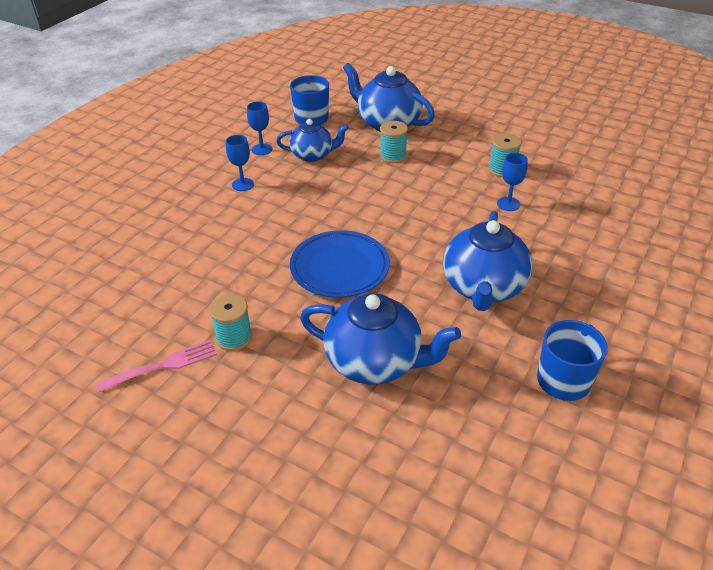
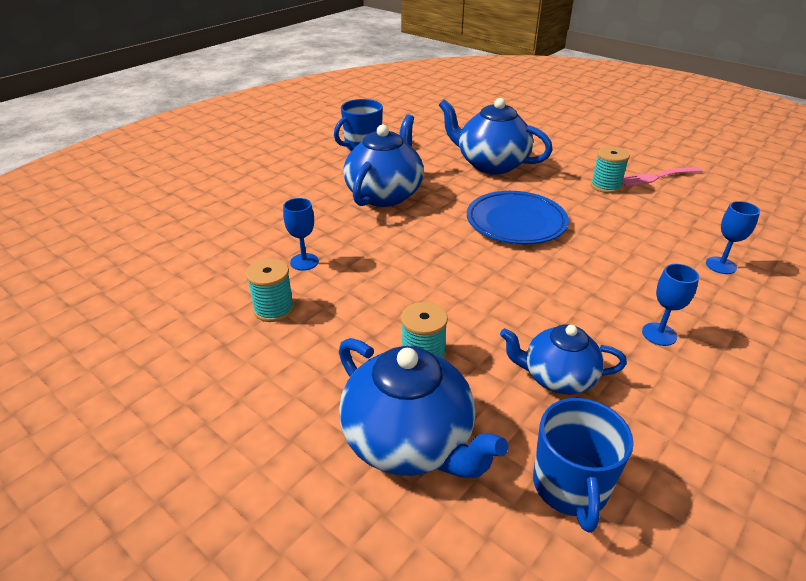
camera: 170 degrees left, 5 degrees down
blue goblet [247,101,272,155] -> blue goblet moved to [706,201,760,274]

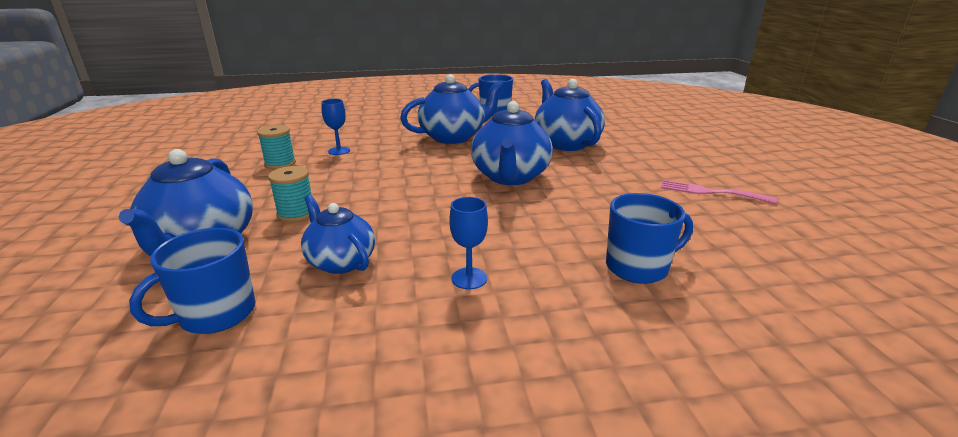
camera: 40 degrees right, 10 degrees down
blue plate [467,191,569,244] -> blue teapot [471,101,553,185]
turquoise spool [591,146,630,193] -> none
blue goblet [706,201,760,274] -> blue mug [606,193,693,284]

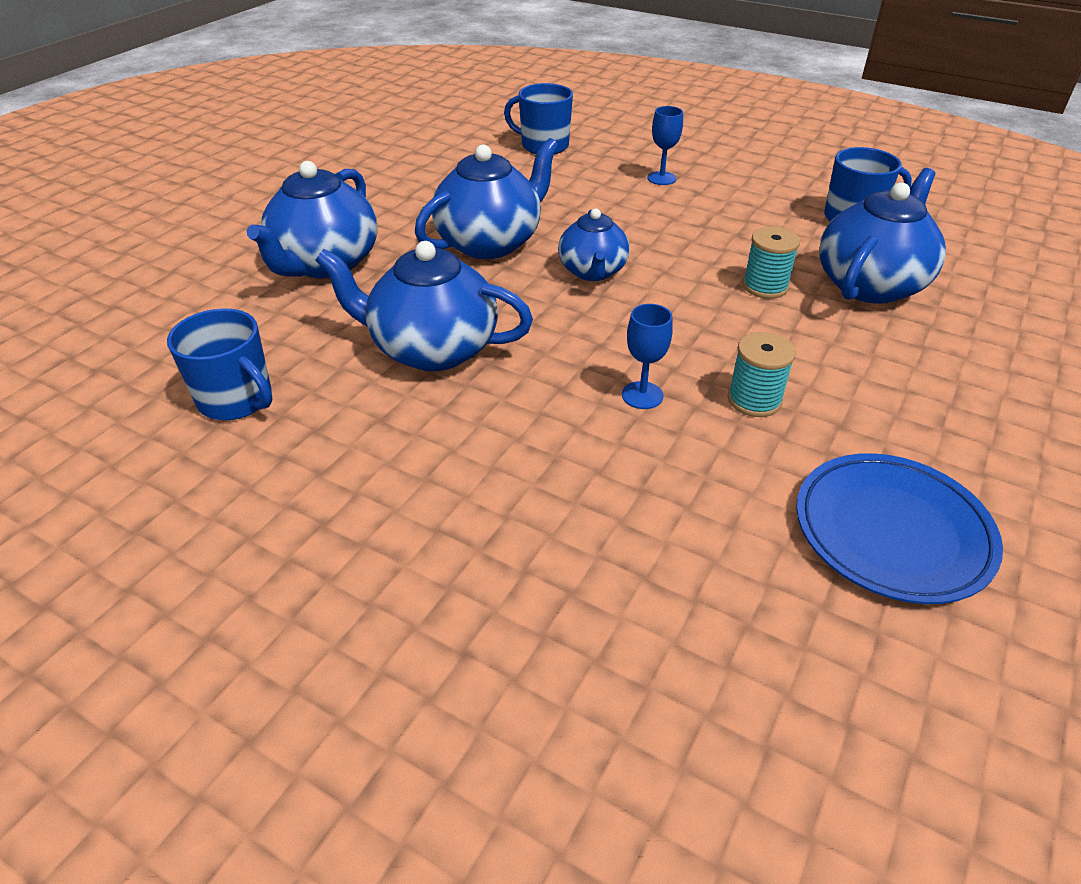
camera: 140 degrees left, 15 degrees up
blue teapot [301,195,375,274] -> blue teapot moved to [558,208,630,281]
pink fork [661,180,777,204] -> none
none -> blue plate [796,453,1003,604]

